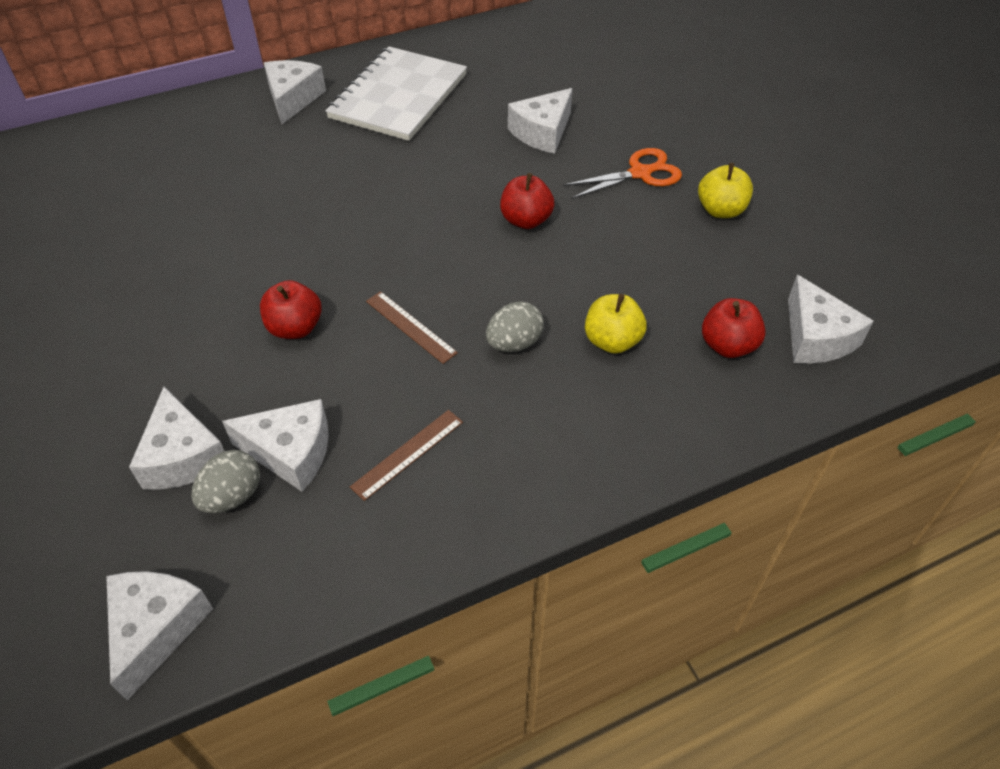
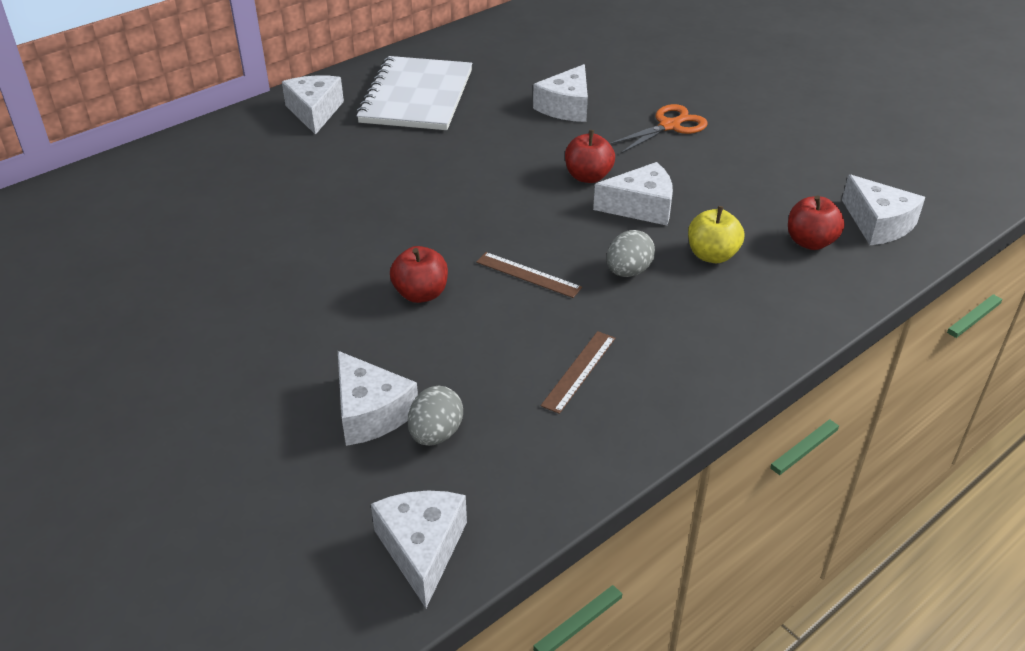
camera: 15 degrees left, 10 degrees down
white cheese [222,399,329,492] -> white cheese moved to [593,162,673,225]
yellow apple [698,163,753,218] -> none

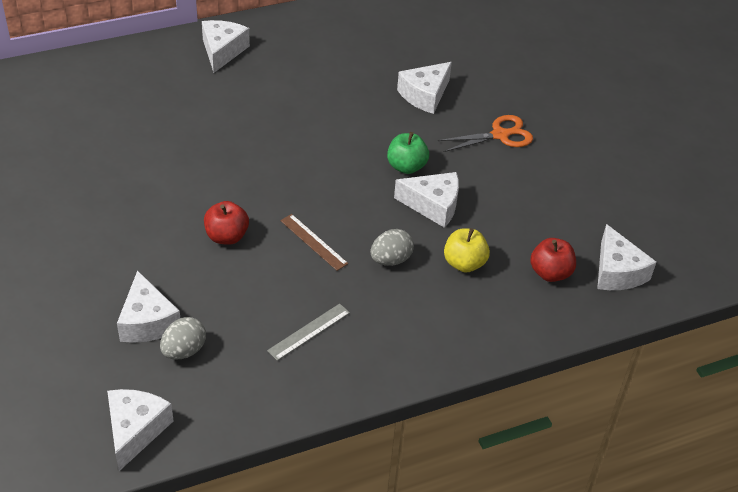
camera: 15 degrees right, 5 degrees up
white notebook [356,56,472,130] -> none
brown ruler [541,331,615,414] -> grey ruler [267,304,350,361]
red apple [565,130,615,183] -> green apple [387,132,429,174]

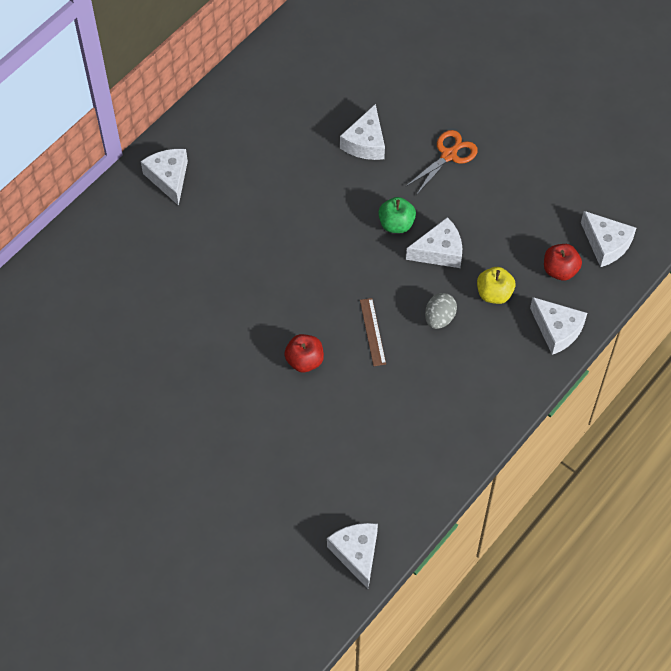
camera: 25 degrees left, 15 degrees up
white cheese [117,270,180,343] -> white cheese moved to [530,297,587,355]
grey egg [160,317,206,360] -> none
grey ruler [267,304,350,361] -> none
brown ruler [280,214,348,271] -> brown ruler turned 60 degrees clockwise [360,298,386,366]

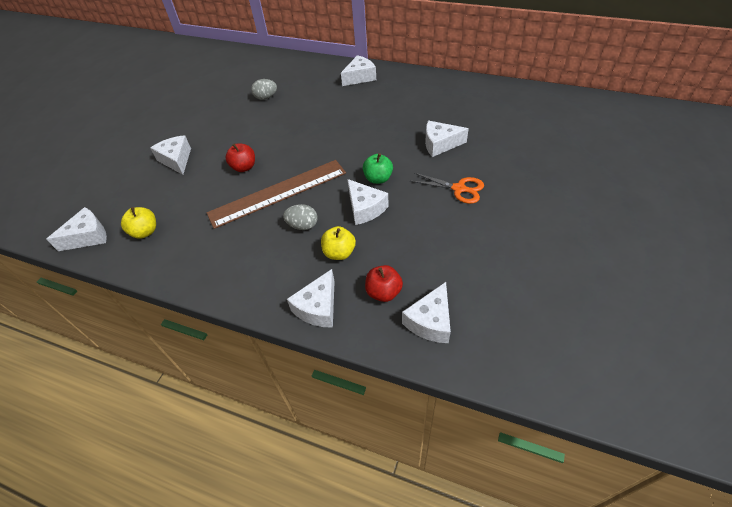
camera: 75 degrees right, 10 degrees down
brown ruler [360,298,386,366] -> brown ruler [207,160,346,229], size x2.37
none -> yellow apple [121,207,156,239]
none -> white cheese [150,135,191,175]
none -> grey egg [251,79,277,100]

